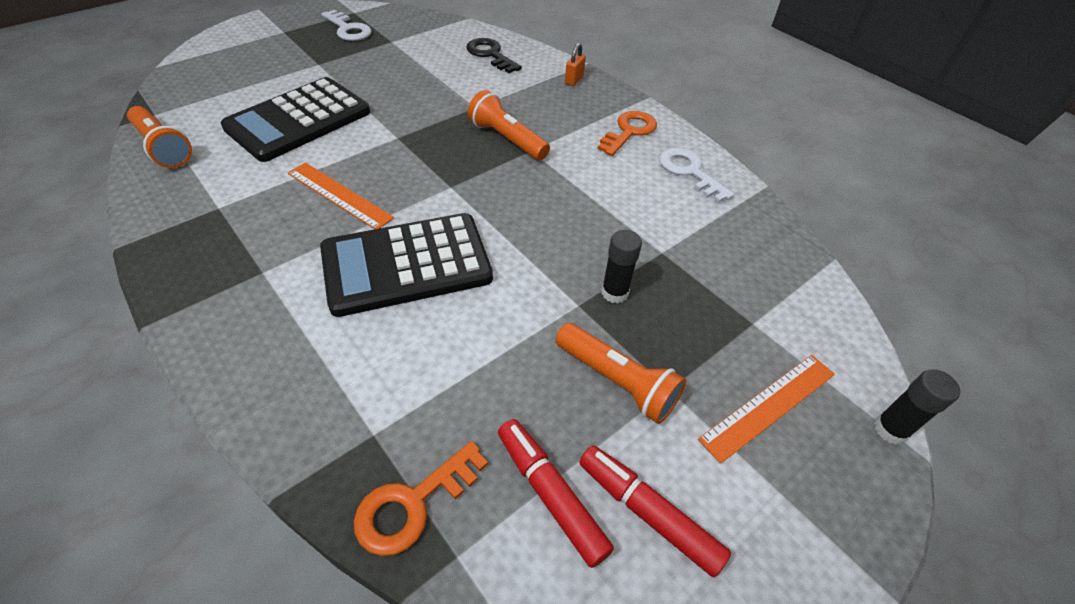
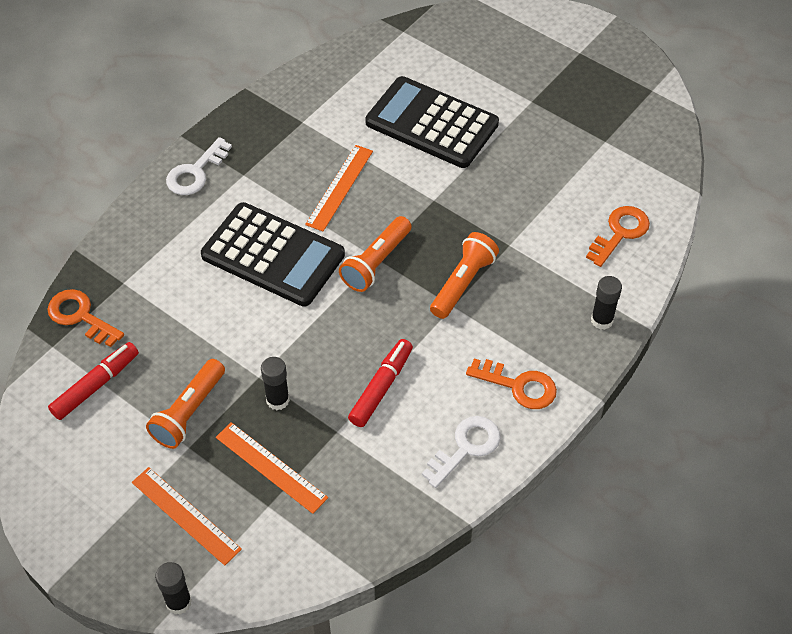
camera: 80 degrees right, 5 degrees up
orange flashlight [127,106,192,168] -> orange flashlight moved to [339,216,412,292]
black calculator [320,213,493,317] -> black calculator turned 150 degrees clockwise [201,202,345,307]
white key [321,10,371,41] -> white key moved to [166,137,232,195]
black key [466,38,522,73] -> orange key [586,206,650,267]
orange padlock [565,43,586,86] -> black glue stick [591,276,622,330]
red marker [579,445,731,577] -> red marker moved to [348,339,413,427]
none -> orange ruler [216,422,328,514]

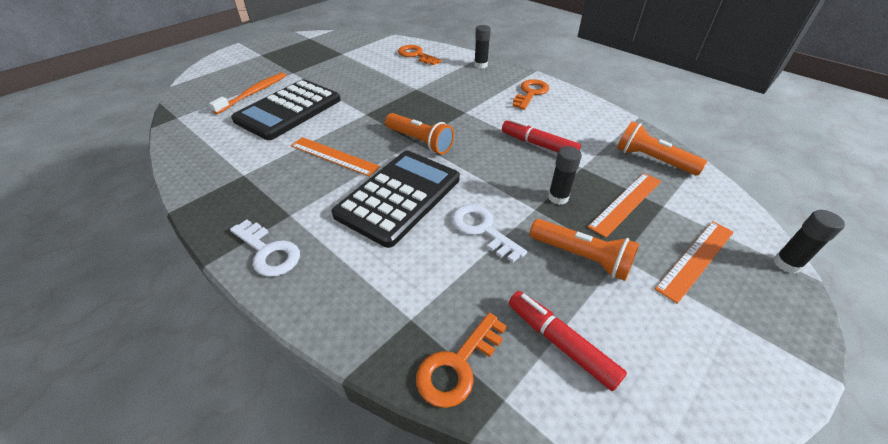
camera: 85 degrees left, 10 degrees down
white key [422,416,501,488] -> white key moved to [452,204,527,263]
orange flashlight [430,232,499,319] -> orange flashlight moved to [617,121,707,176]
none -> orange toothbrush [209,72,286,114]

